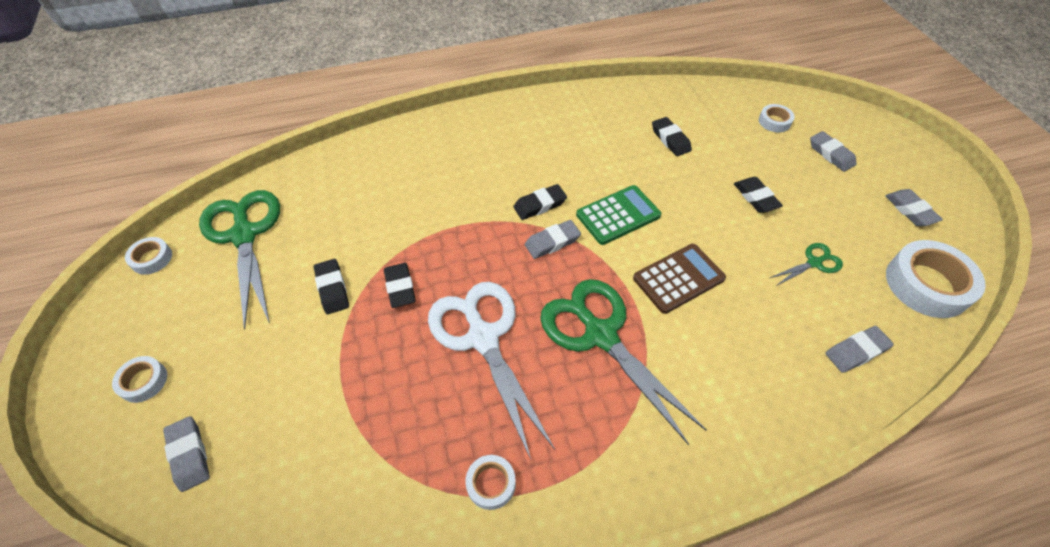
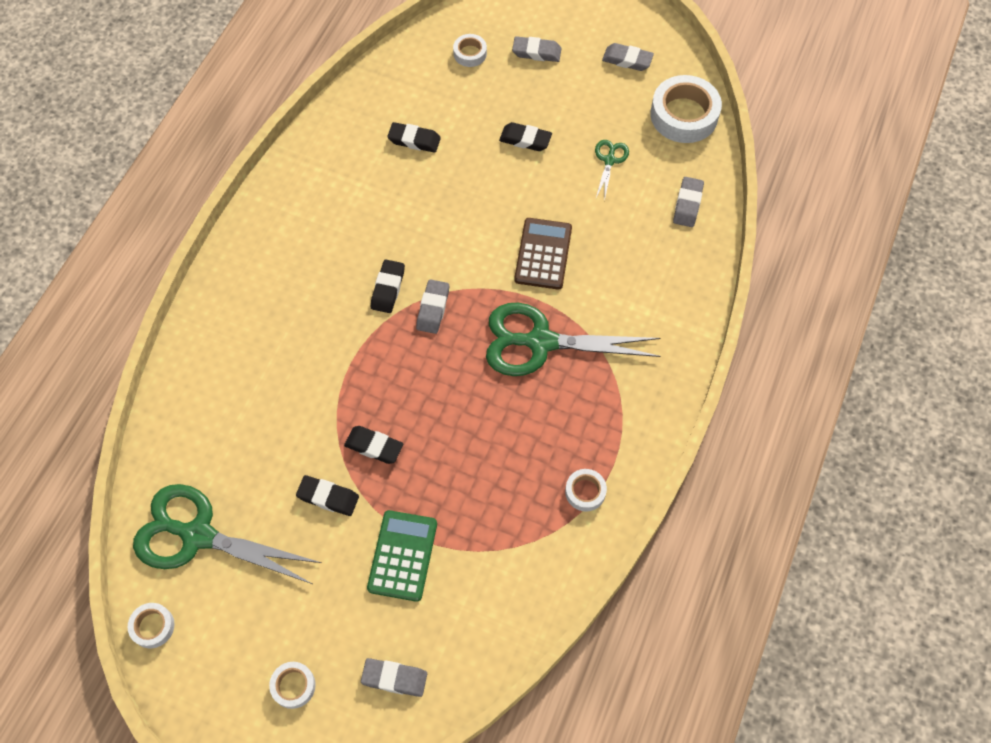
camera: 50 degrees left, 10 degrees up
white scissors [428,282,555,459] -> none
green calculator [576,185,661,245] -> green calculator moved to [367,510,437,602]

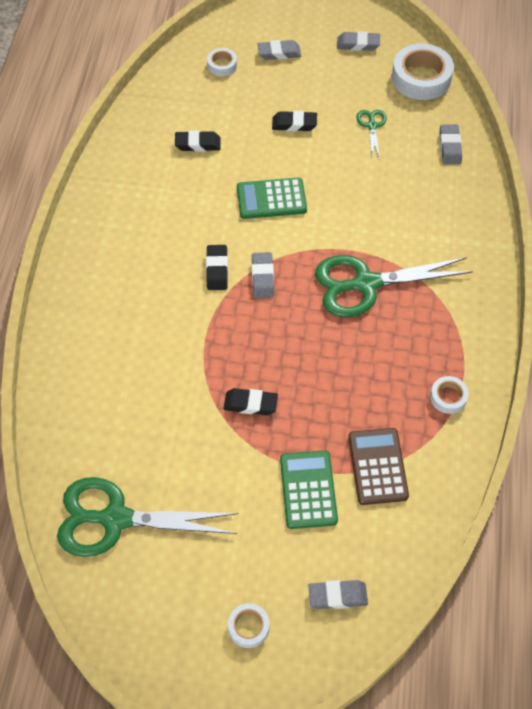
camera: 15 degrees left, 5 degrees down
white tape [128,603,174,649] -> none
black eraser [296,475,359,516] -> none
brown calculator [514,218,572,290] -> brown calculator moved to [348,428,409,505]
none -> green calculator [237,177,307,219]

